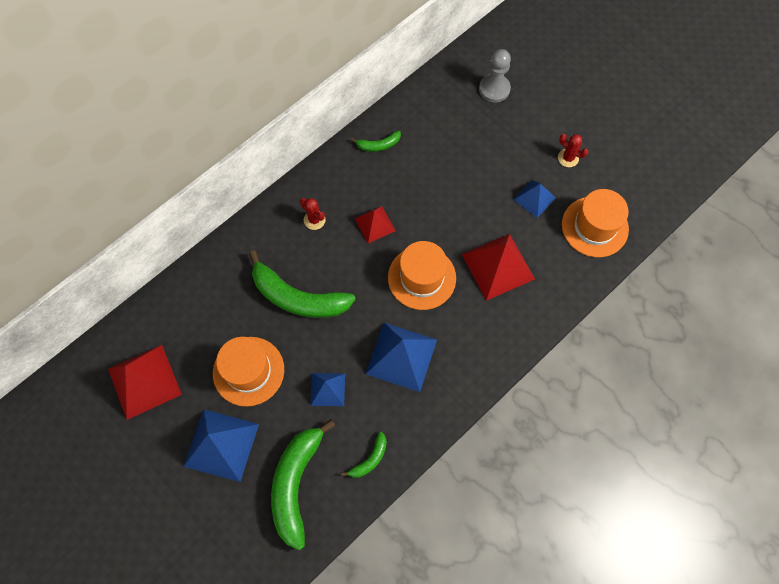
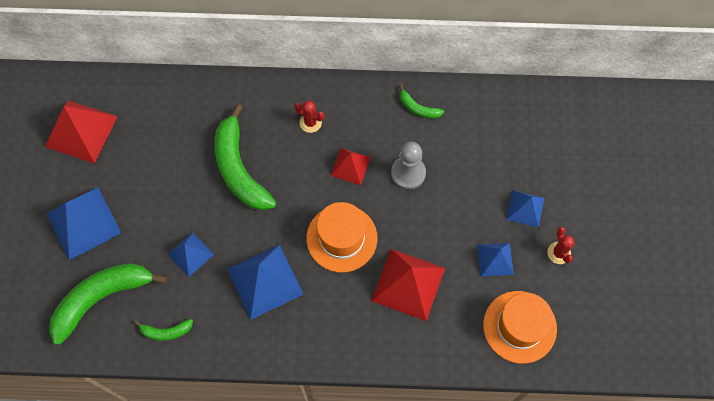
camera: 45 degrees right, 0 degrees up
orange hat [213,337,284,407] -> none
red cactus [300,198,326,230] -> red cactus turned 60 degrees counterclockwise [294,101,324,133]
grey pawn [479,49,511,102] -> grey pawn moved to [391,142,426,190]
none -> blue pyramid [506,190,544,228]

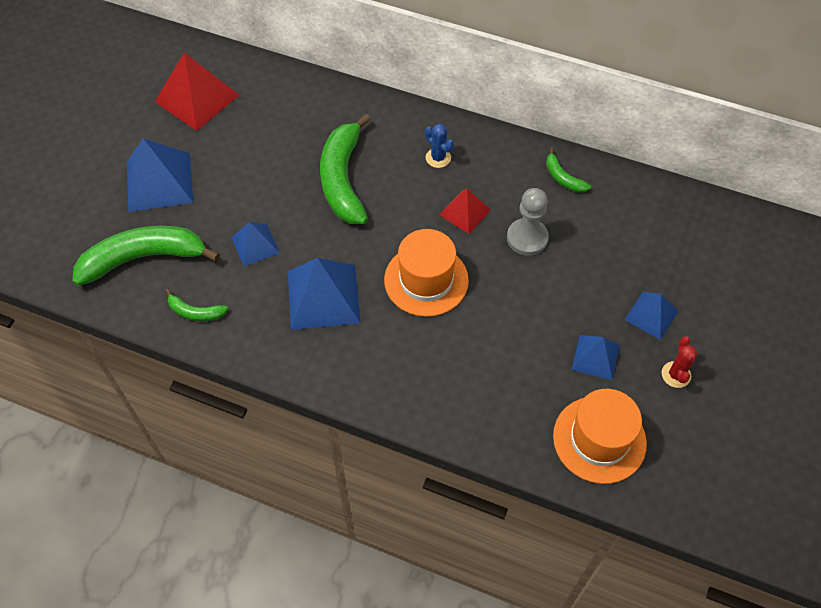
camera: 20 degrees right, 10 degrees down
red cactus [294,101,324,133] -> blue cactus [425,124,454,168]
red pyramid [371,249,445,321] -> none

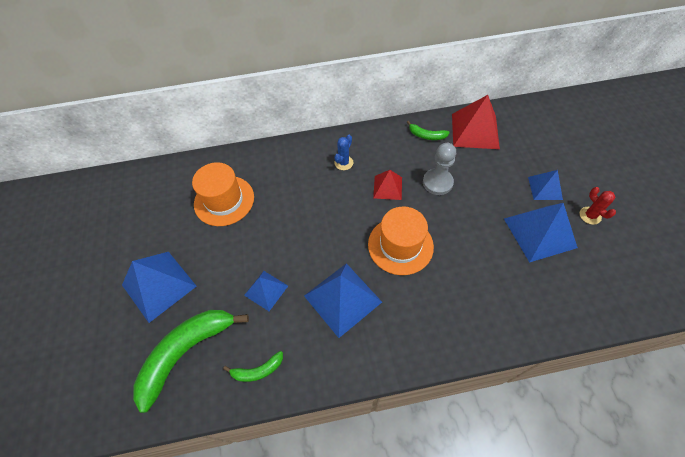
camera: 30 degrees left, 0 degrees up
red pyramid [155,53,240,131] -> red pyramid moved to [452,95,500,149]
green banana [320,114,371,224] -> none
blue cactus [425,124,454,168] -> blue cactus turned 75 degrees counterclockwise [334,135,353,170]
orange hat [553,389,647,484] -> orange hat moved to [192,162,254,226]
blue pyramid [572,335,620,380] -> blue pyramid [504,203,578,263], size x1.73

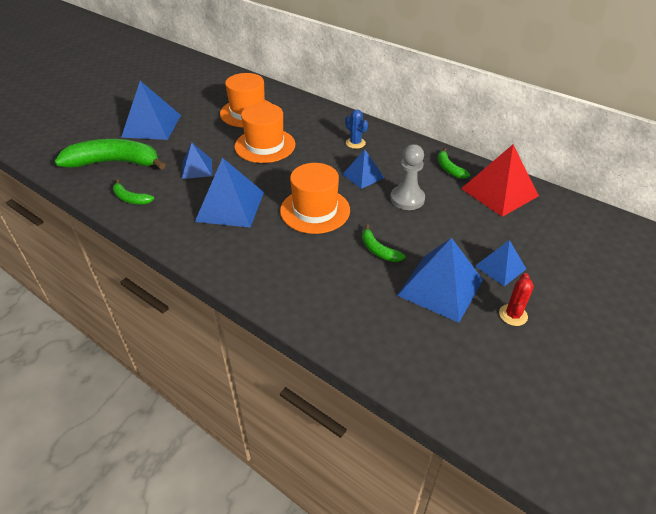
camera: 45 degrees right, 15 degrees down
blue cactus [334,135,353,170] -> blue cactus turned 60 degrees clockwise [345,110,368,149]
red pyramid [373,170,402,200] -> blue pyramid [343,150,384,189]
none -> orange hat [235,103,295,163]
none -> green banana [362,224,405,262]

